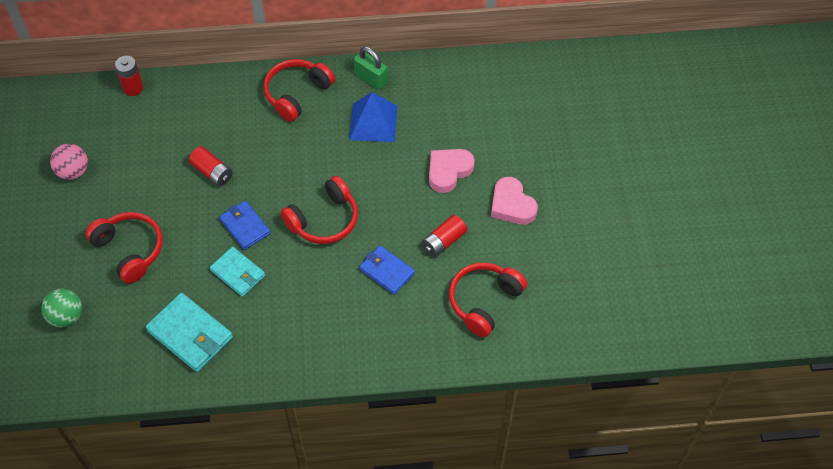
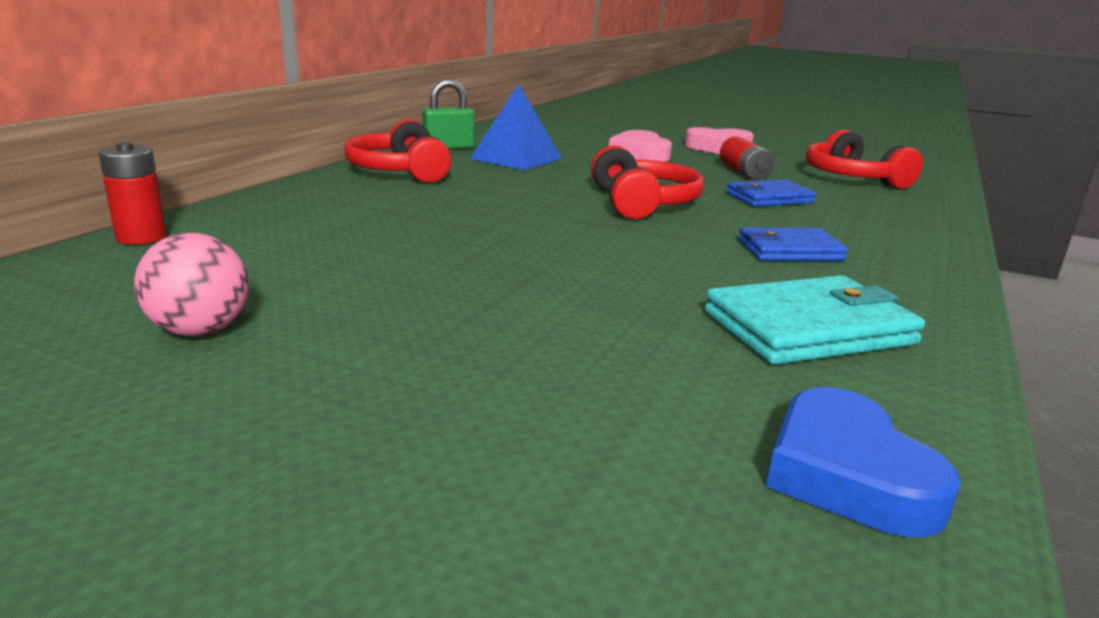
camera: 60 degrees left, 35 degrees down
green ball [41,289,82,328] -> none
red headphones [85,212,163,283] -> none
red battery [189,147,233,186] -> none
turquoise wallet [210,247,265,297] -> none
blue wallet [219,201,271,250] -> blue wallet moved to [738,227,848,261]
none -> blue heart [766,387,961,537]

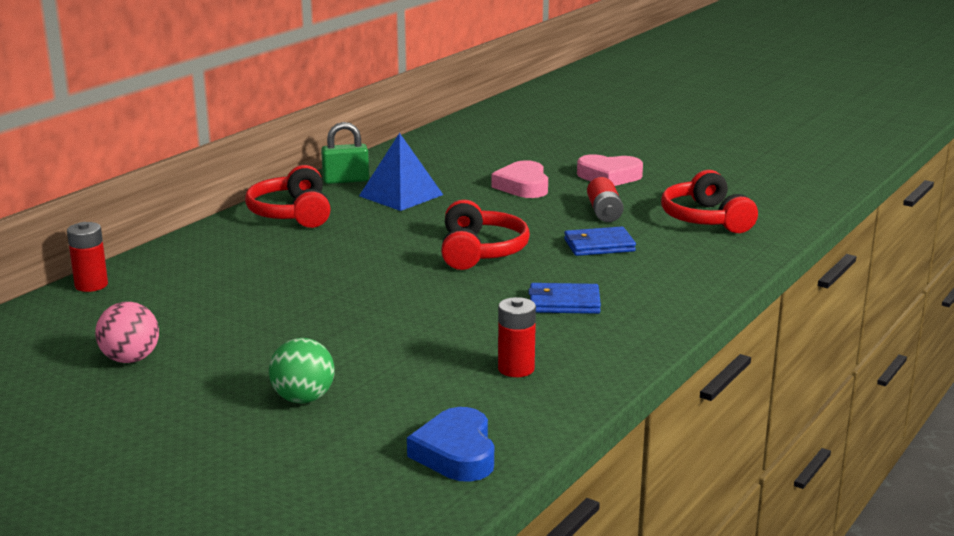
camera: 10 degrees right, 0 degrees up
turquoise wallet [705,275,925,365] -> red battery [498,297,536,377]
none -> green ball [269,338,335,403]

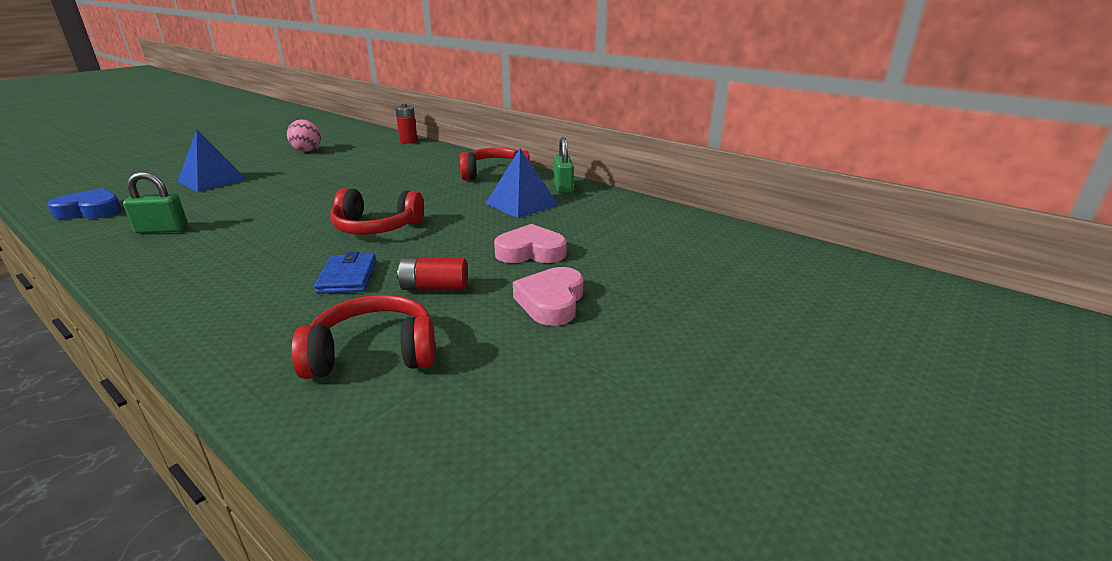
camera: 95 degrees right, 5 degrees up
green ball [269,338,335,403] -> blue pyramid [178,129,247,192]
red battery [498,297,536,377] -> green padlock [123,171,188,234]
blue wallet [528,283,601,314] -> none

